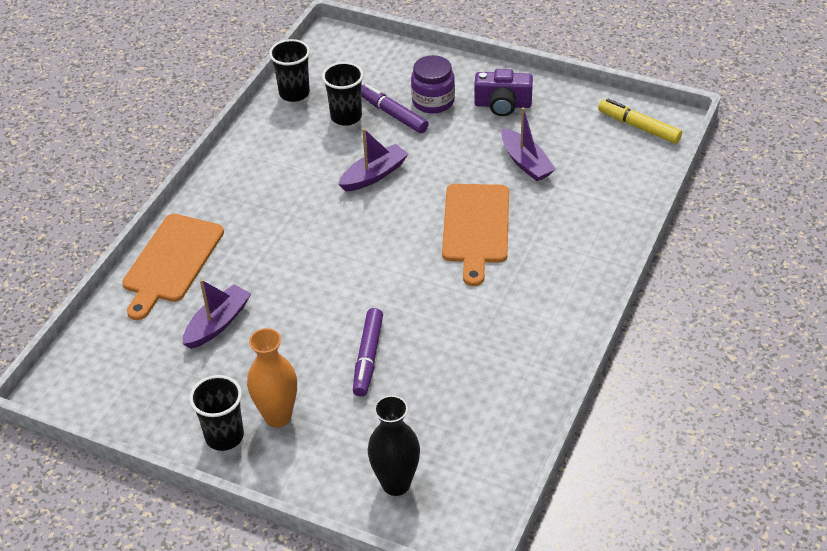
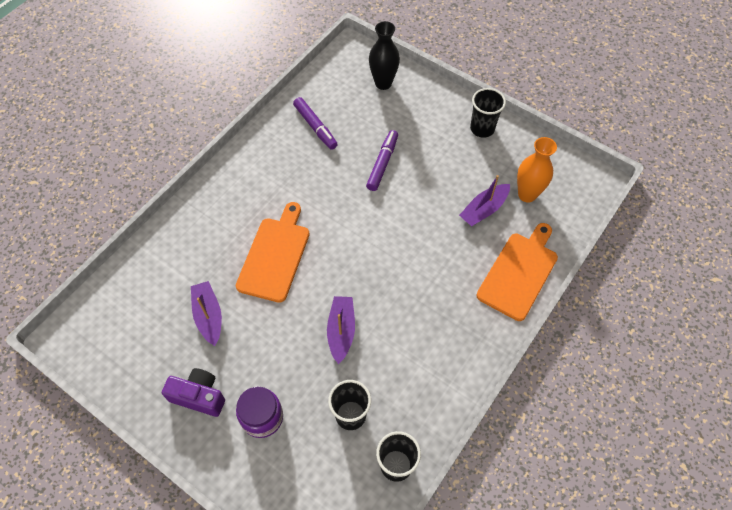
camera: 170 degrees left, 15 degrees up
orange vase [247,328,297,428] -> orange vase moved to [517,137,557,202]
purple boat [338,128,408,191] -> purple boat turned 120 degrees clockwise [327,296,355,364]
purple marker [361,84,429,133] -> purple marker moved to [293,97,338,150]
yellow marker [598,99,682,144] -> none

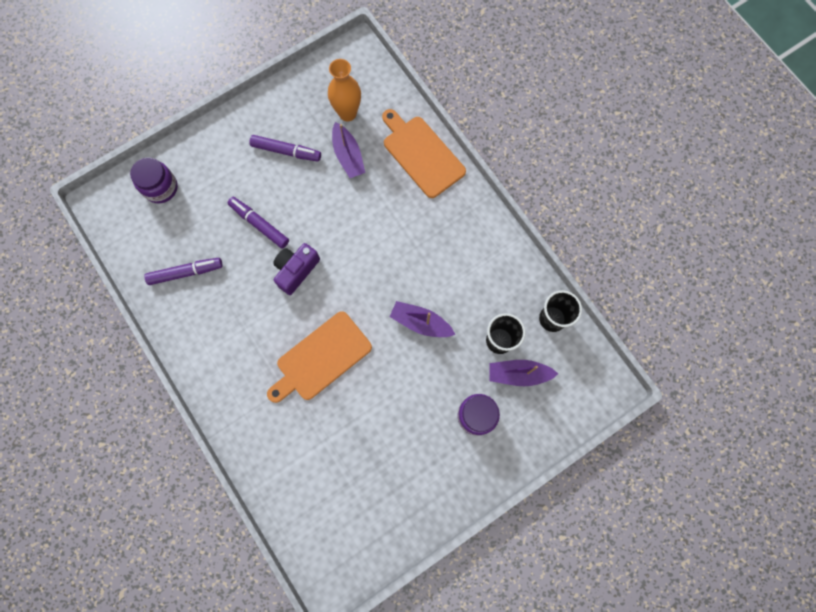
camera: 70 degrees left, 15 degrees up
purple camera [162,368,225,417] -> purple camera moved to [273,243,320,295]
purple boat [191,281,222,346] -> purple boat moved to [489,360,558,386]
orange cutting board [236,202,310,303] -> orange cutting board turned 75 degrees counterclockwise [267,311,372,403]
black vase [369,21,400,90] -> purple jar [130,157,178,203]
black cup [470,88,506,138] -> none
none -> purple marker [249,135,321,162]

